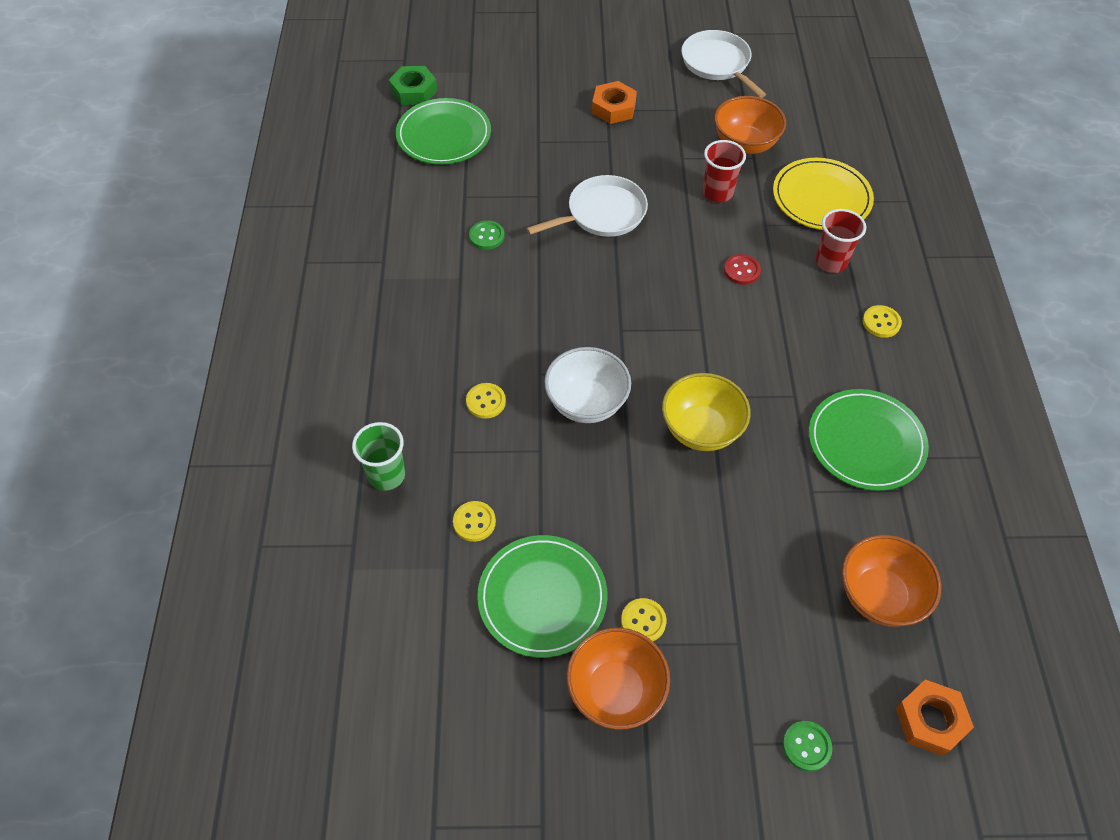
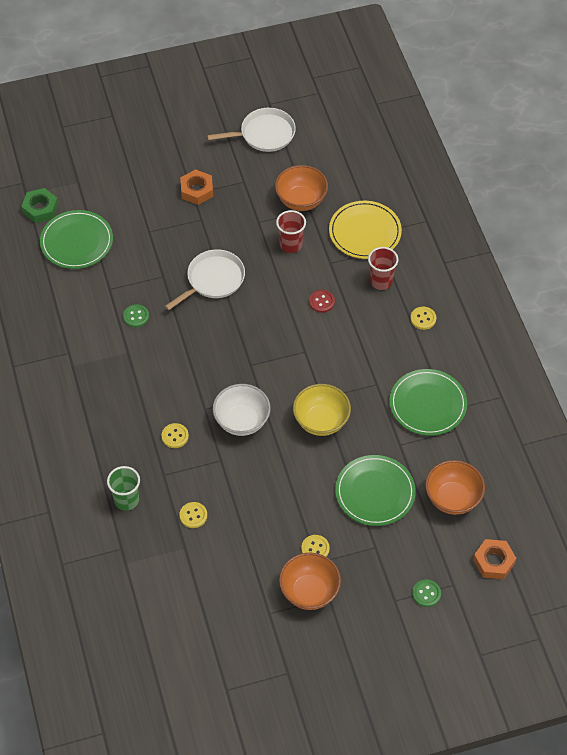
camera: 15 degrees left, 0 degrees up
green plate [477,535,608,658] -> green plate moved to [335,455,416,526]
white pan [681,30,766,98] -> white pan turned 120 degrees clockwise [207,108,296,152]

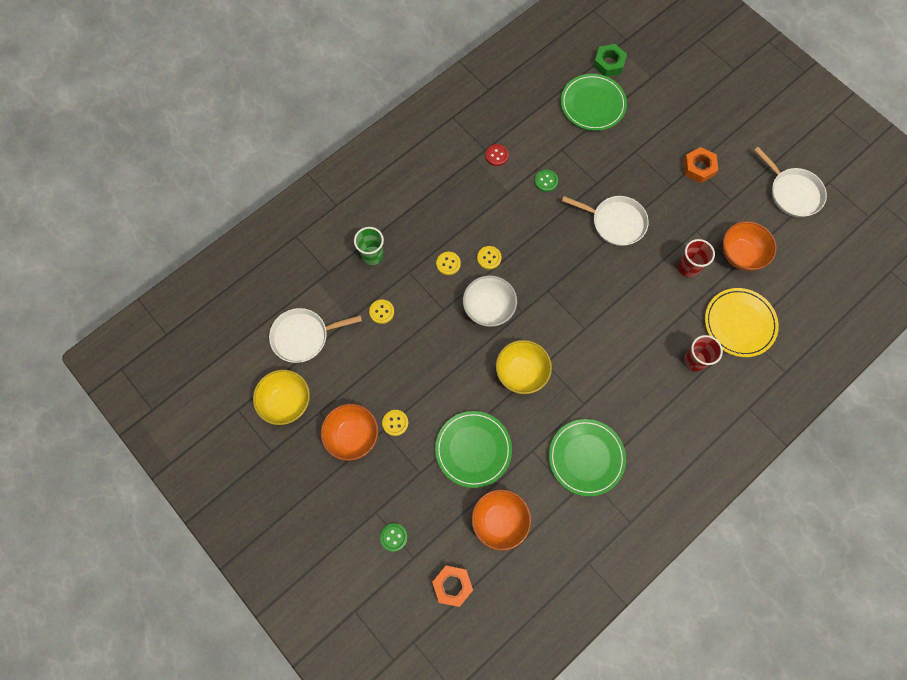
camera: 65 degrees right, 15 degrees up
red button [309,290,335,313] -> red button moved to [485,144,509,166]
yellow button [410,307,436,330] -> yellow button moved to [477,246,502,270]
none -> yellow bowl [253,370,310,425]
none -> white pan [269,308,362,363]

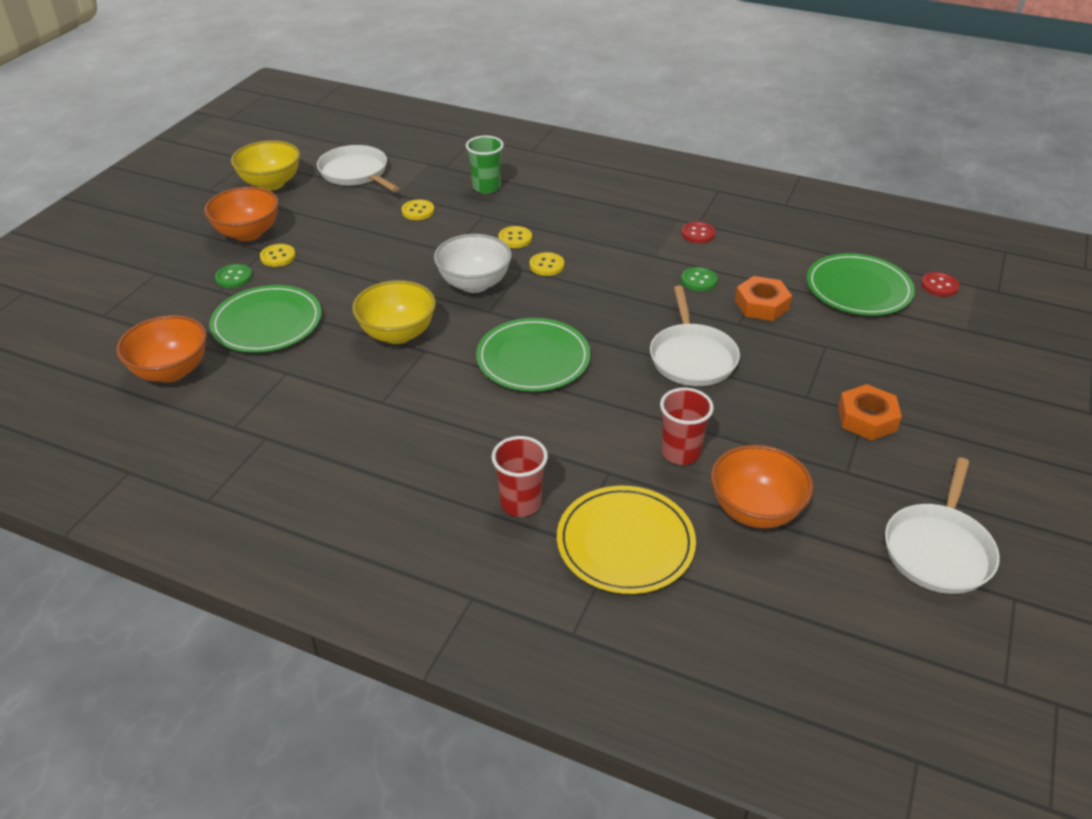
camera: 65 degrees right, 30 degrees down
green button [380,523,408,552] -> green button moved to [215,264,252,288]
orange nut [432,566,473,607] -> orange nut moved to [735,276,792,321]
green plate [549,419,626,496] -> green plate moved to [476,318,591,392]
green nut [593,44,627,77] -> red button [921,272,959,297]

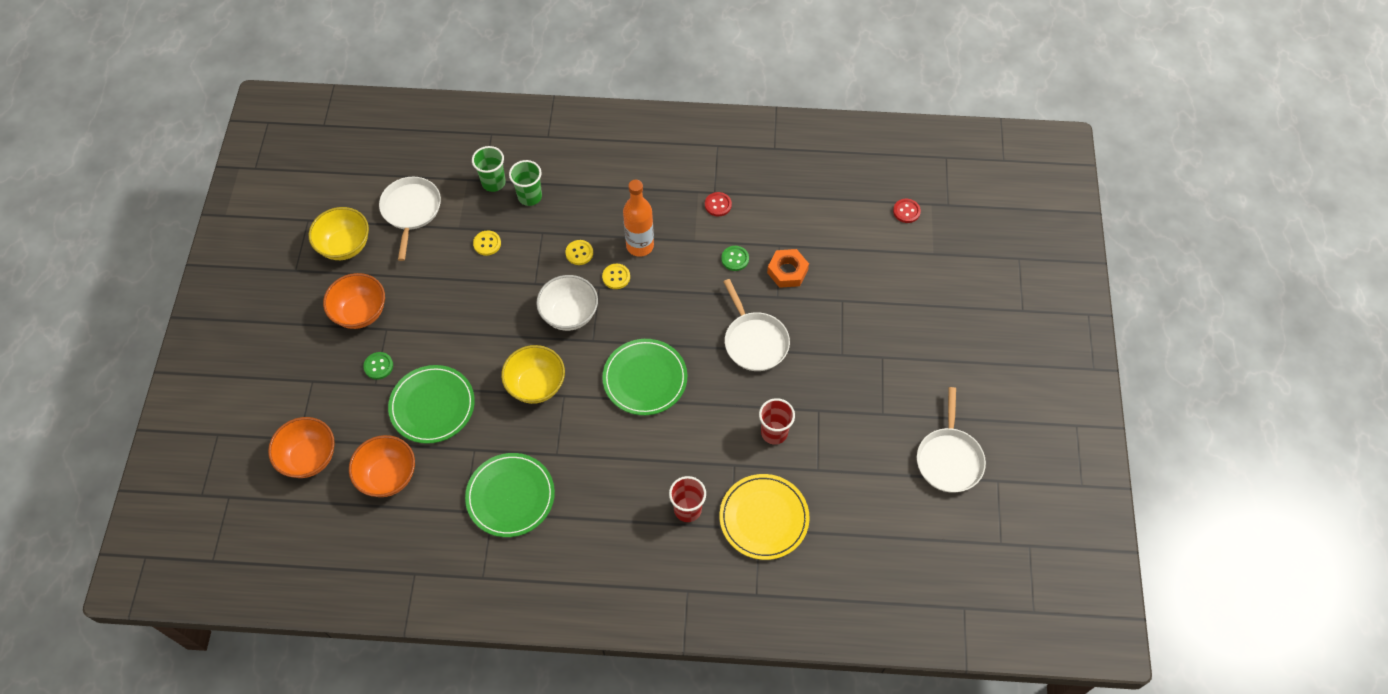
camera: 20 degrees left, 20 degrees up
yellow button [260,244,296,267] -> none
white pan [317,145,399,192] -> white pan turned 60 degrees clockwise [379,177,441,261]
orange bowl [711,445,813,528] -> orange bowl moved to [268,417,335,478]
green plate [807,253,915,315] -> green plate moved to [465,453,555,537]
orange nut [838,384,902,440] -> none
none -> green cup [472,146,506,192]
none -> orange bottle [623,180,654,257]

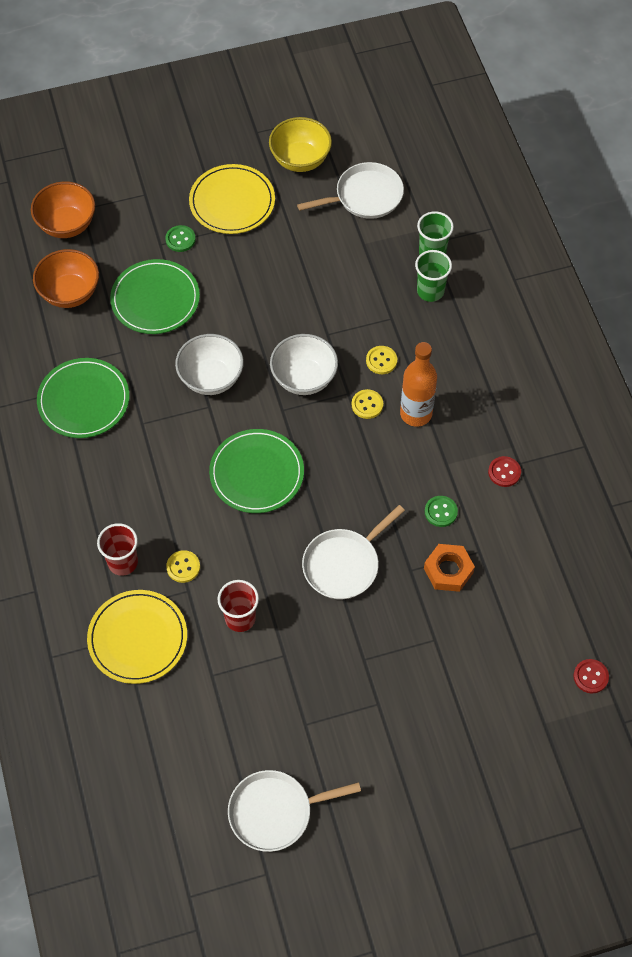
camera: 70 degrees right, 0 degrees up
orange bowl [323,273,385,329] -> yellow plate [189,164,275,234]
yellow button [473,231,501,256] -> yellow button moved to [166,550,200,583]
yellow bowl [501,345,565,404] -> white bowl [175,334,244,395]

